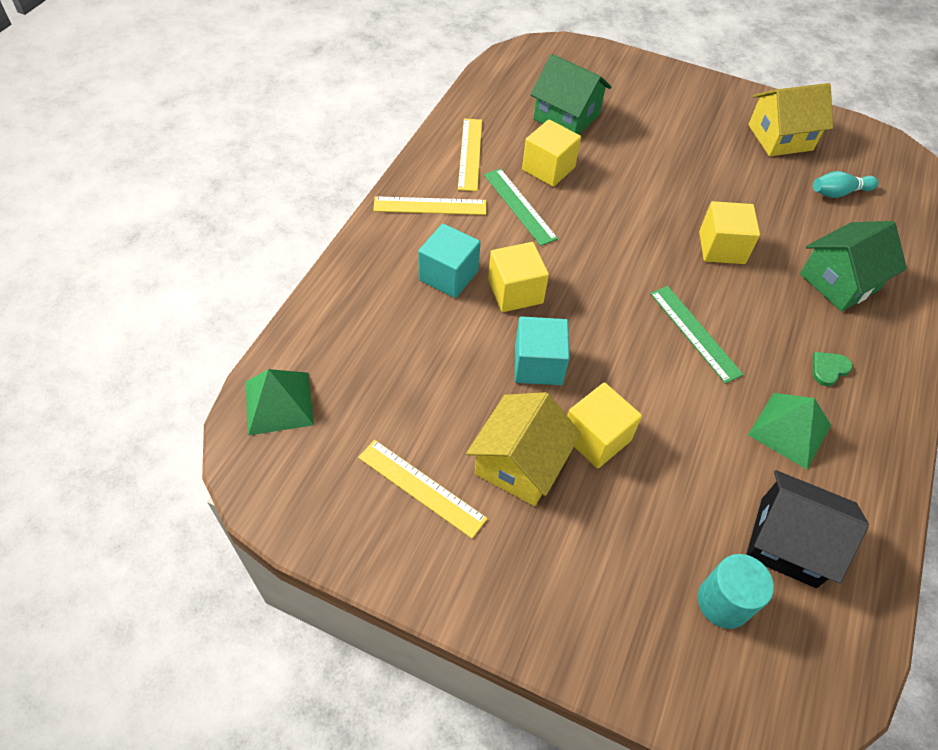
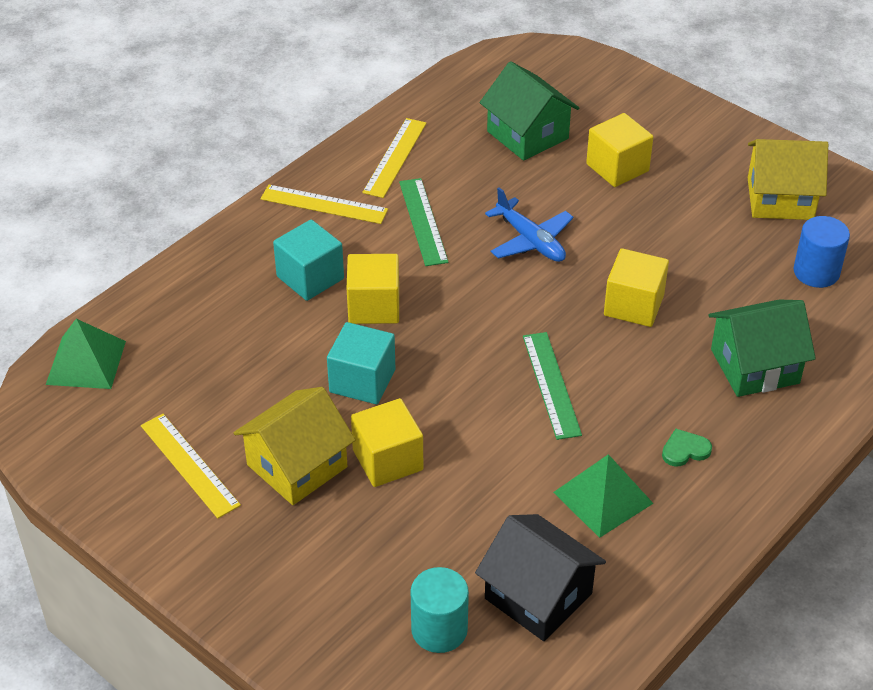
camera: 20 degrees right, 10 degrees down
yellow cube [522,120,581,187] -> yellow cube moved to [586,113,653,187]
turquoise bowling pin [813,171,879,198] -> blue cylinder [794,216,850,288]
none -> blue plane [485,187,573,262]

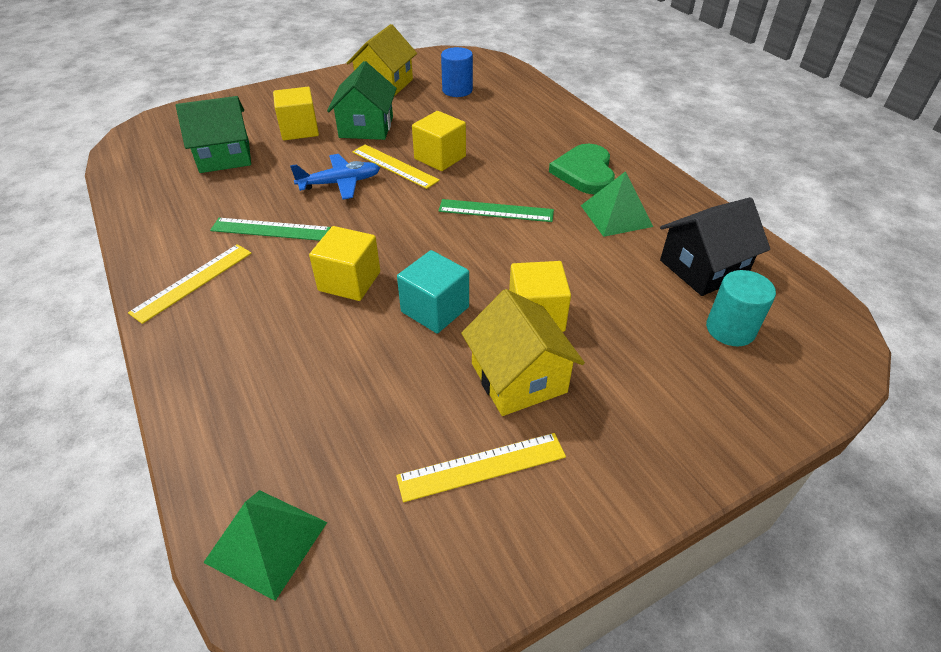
camera: 70 degrees left, 0 degrees up
turquoise cube [273,219,344,301] -> none
yellow ruler [362,118,426,198] -> yellow ruler moved to [352,144,440,189]
green heart [662,429,712,467] -> green heart [549,144,615,195], size x2.07
green house [709,300,816,397] -> green house moved to [327,61,397,140]

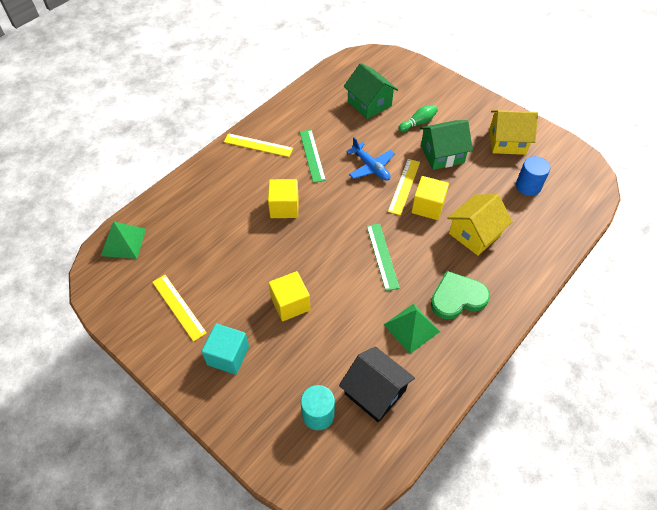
camera: 70 degrees right, 10 degrees up
yellow cube [273,87,319,140] -> green bowling pin [398,105,438,132]
turquoise cube [397,250,469,333] -> turquoise cube moved to [202,323,249,375]
yellow house [461,289,585,416] -> yellow house moved to [447,194,513,256]

